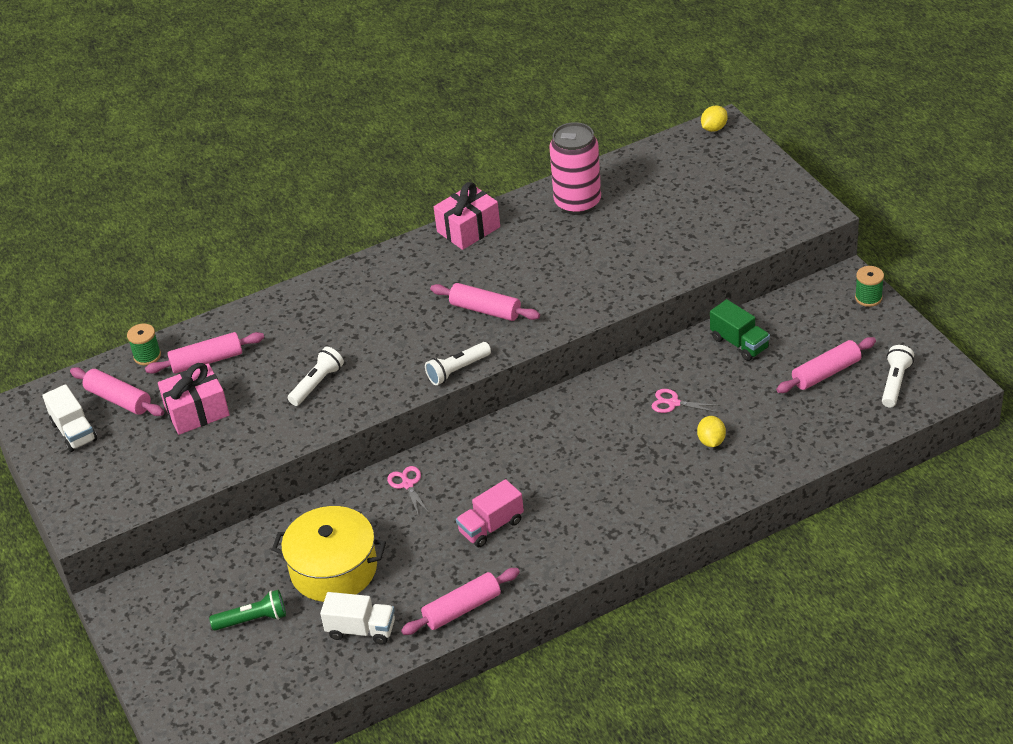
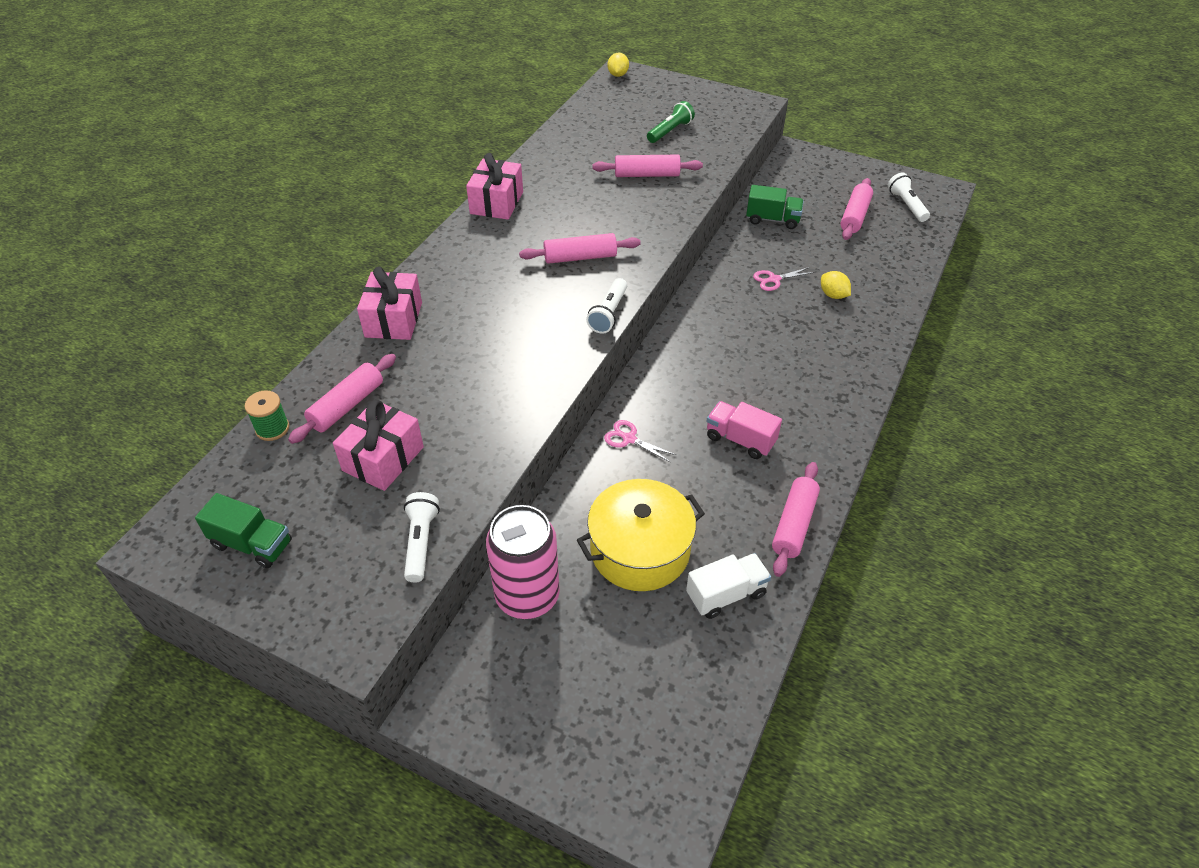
camera: 40 degrees left, 5 degrees up
white truck [42,384,97,452] -> green truck [195,493,292,568]
pink rolling pin [70,367,164,416] -> pink rolling pin moved to [592,155,703,177]
green flashlight [209,590,286,631] -> green flashlight moved to [647,101,695,143]
white flashlight [288,347,344,406] -> white flashlight moved to [404,492,440,582]
pink truck [456,479,524,547] -> pink truck turned 105 degrees clockwise [707,401,782,459]
pink can [549,122,601,215] -> pink can moved to [486,505,560,619]
green spool [855,266,884,307] -> none
none -> pink gift [357,267,422,340]

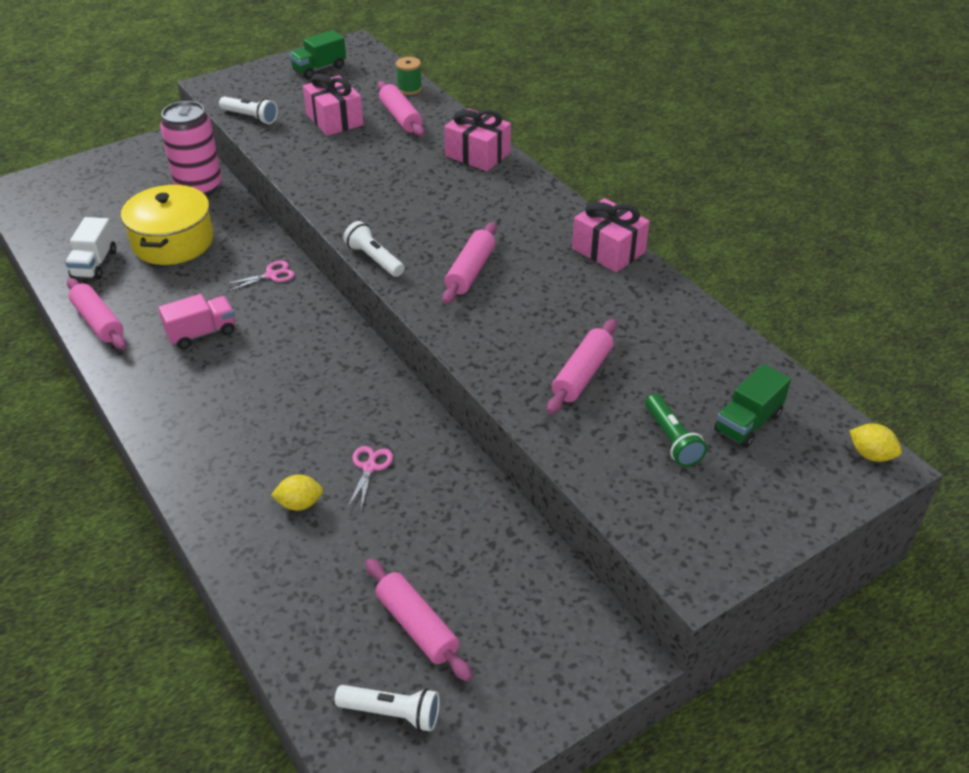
camera: 120 degrees right, 5 degrees down
green truck [746,185,804,229] -> green truck moved to [714,364,791,448]

